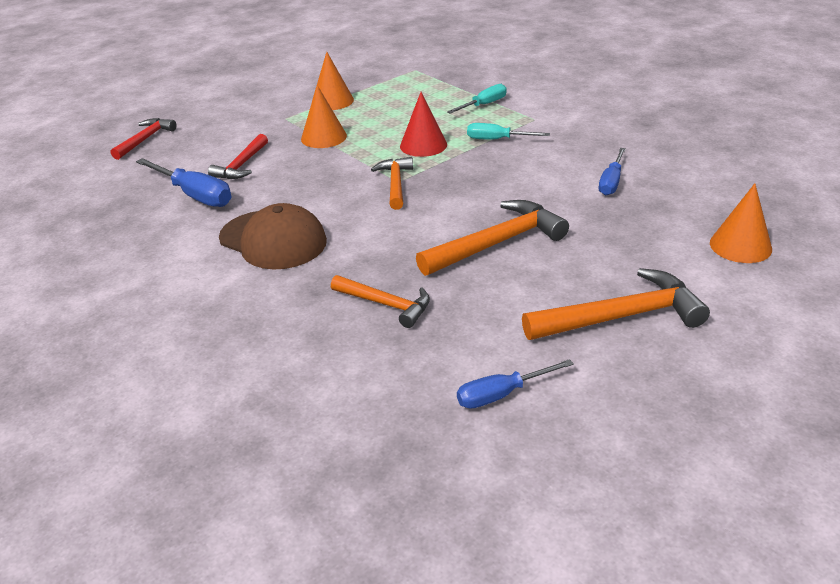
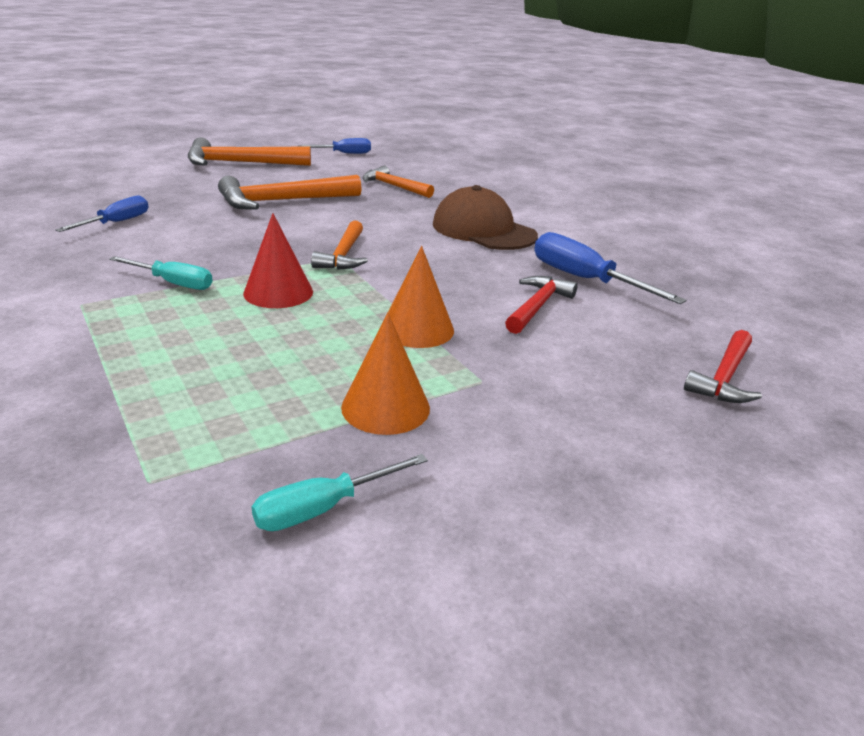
camera: 175 degrees left, 5 degrees down
turquoise screwdriver [447,84,507,114] -> turquoise screwdriver moved to [252,454,428,531]
orange cone [710,184,772,263] -> none

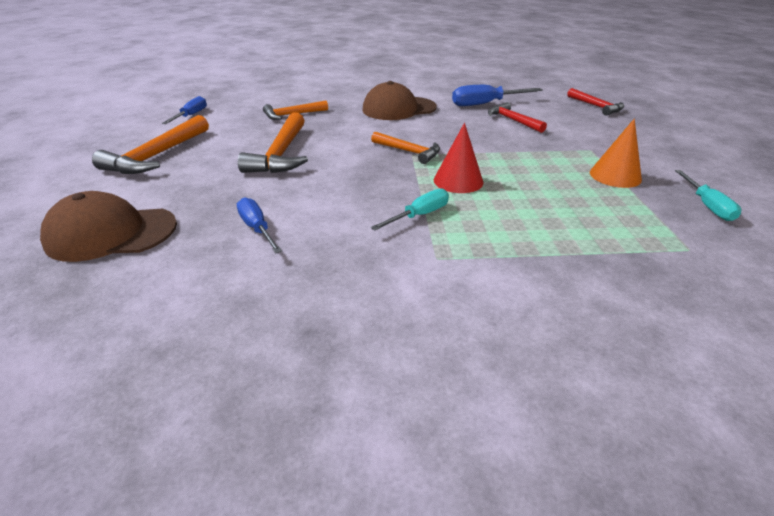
camera: 60 degrees left, 5 degrees up
orange cone [388,246,454,348] -> none
none -> brown cap [40,191,177,262]

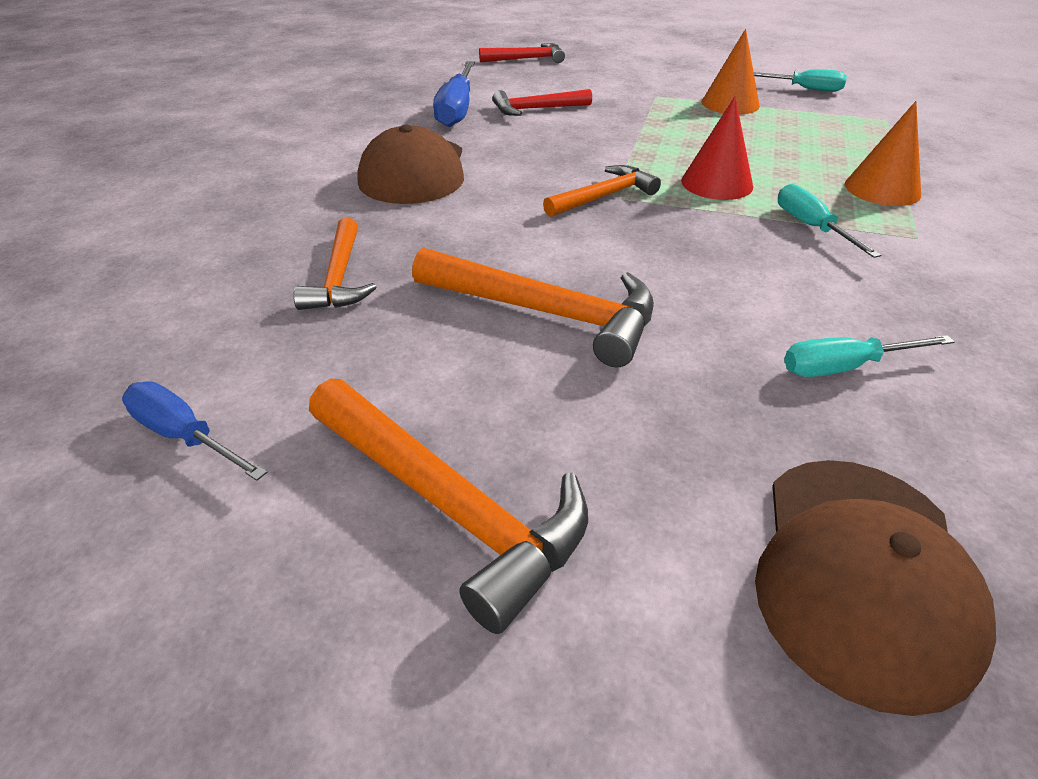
camera: 70 degrees left, 5 degrees up
blue screwdriver [237,197,282,253] -> turquoise screwdriver [784,335,955,377]
none -> orange cone [845,101,921,206]

